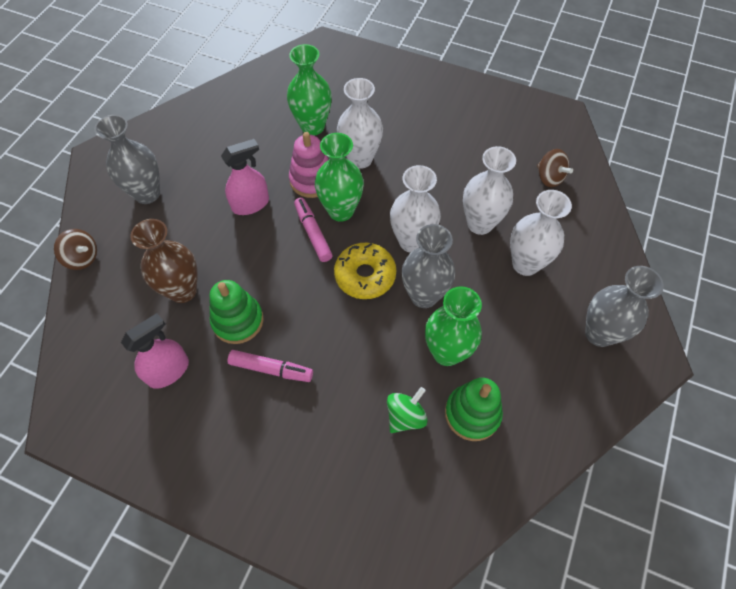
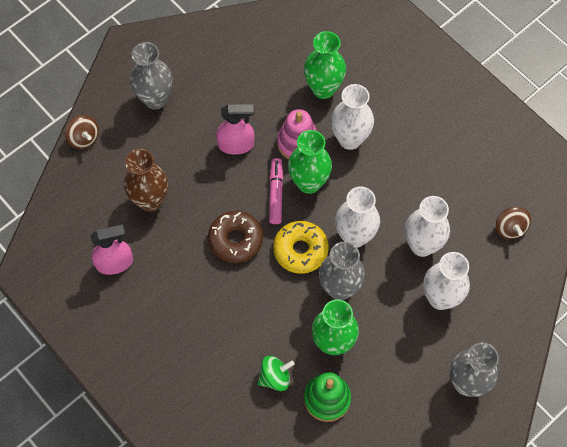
camera: 25 degrees right, 5 degrees up
green stacking toy [210,280,263,344] -> none
pink marker [228,350,313,382] -> none
none -> brown donut [208,211,263,263]

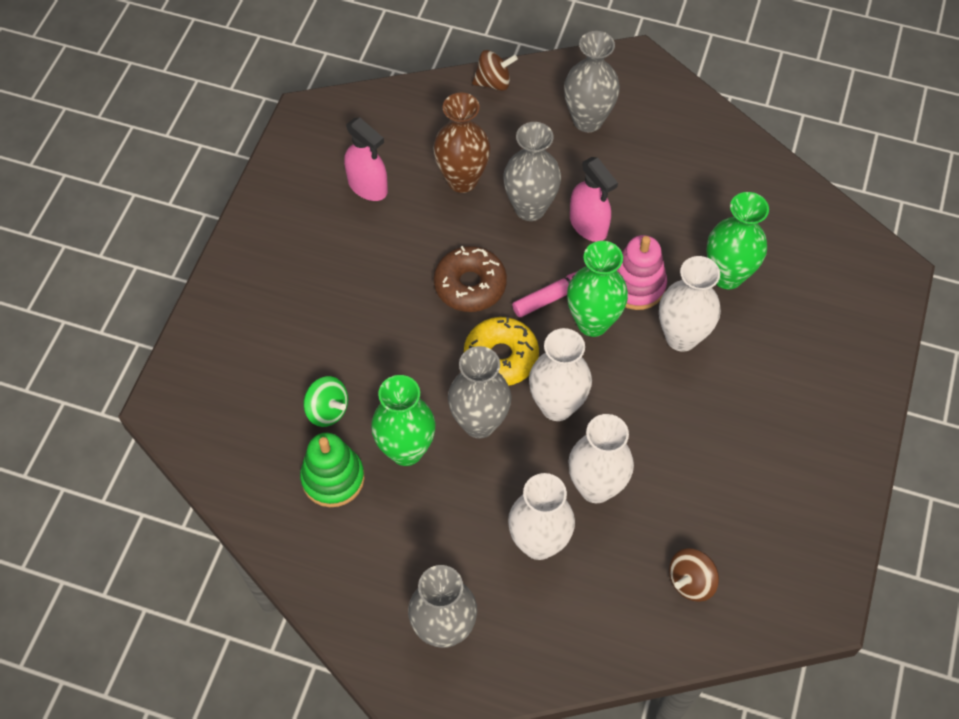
camera: 60 degrees right, 5 degrees down
brown spinning top [65,115,99,149] -> brown spinning top turned 120 degrees counterclockwise [472,50,518,91]
none -> grey vase [503,122,561,221]

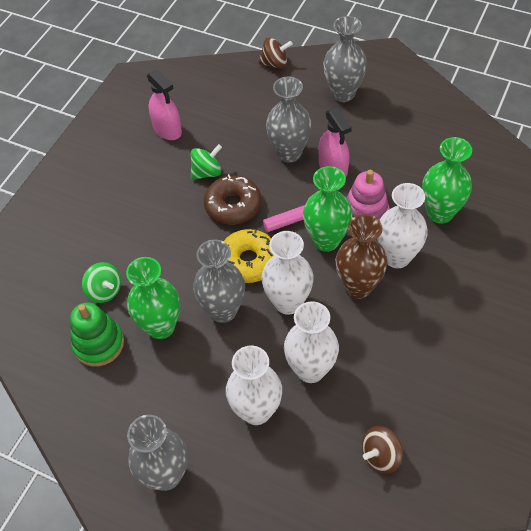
camera: 10 degrees right, 5 degrees down
brown vase [433,93,491,193] -> brown vase moved to [336,214,388,299]
none -> green spinning top [191,144,222,180]

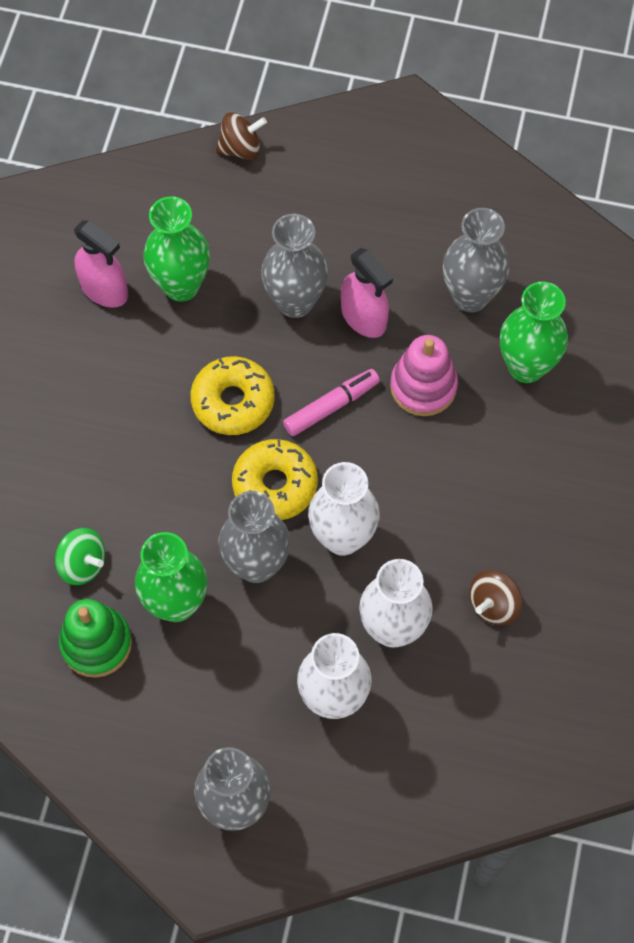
camera: 15 degrees left, 10 degrees up
green spinning top [191,144,222,180] -> none
brown donut [204,174,262,225] -> yellow donut [191,356,275,435]
green vase [303,166,353,252] -> green vase moved to [143,197,210,302]
grey vase [323,16,367,102] -> grey vase moved to [443,208,510,312]
brown vase [336,214,388,299] -> none
brown spinning top [362,426,403,474] -> brown spinning top moved to [469,570,522,626]
white vase [377,183,428,268] -> none

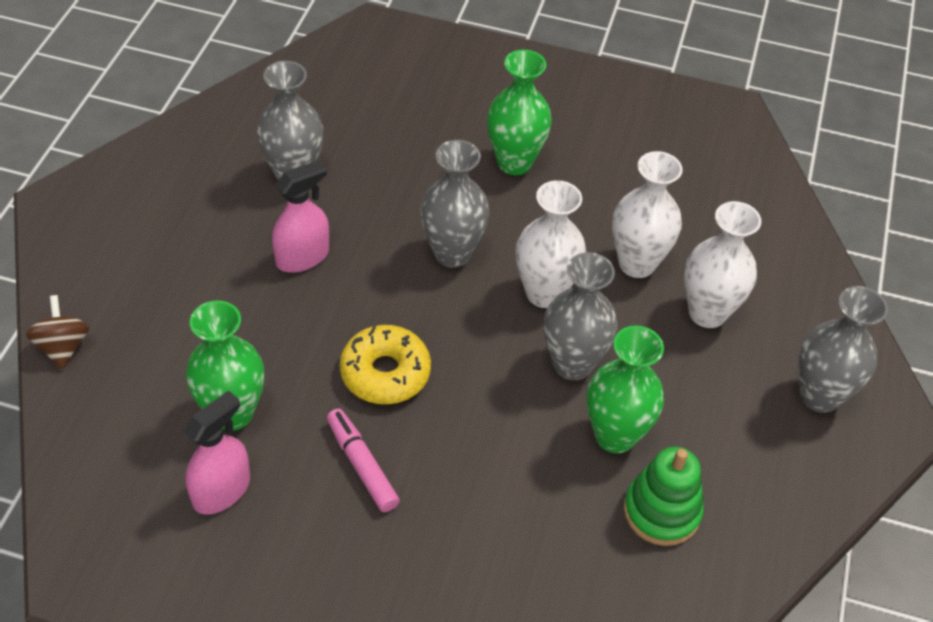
camera: 90 degrees left, 15 degrees down
green spinning top [55,528,105,585] -> none
yellow donut [232,439,318,520] -> none
grey vase [261,214,328,318] -> grey vase moved to [420,140,490,267]
pink marker [283,369,380,436] -> pink marker moved to [327,409,400,512]
pink stacking toy [390,335,458,416] -> none
brown spinning top [469,570,522,626] -> none
green vase [500,282,568,383] -> green vase moved to [487,50,552,175]

